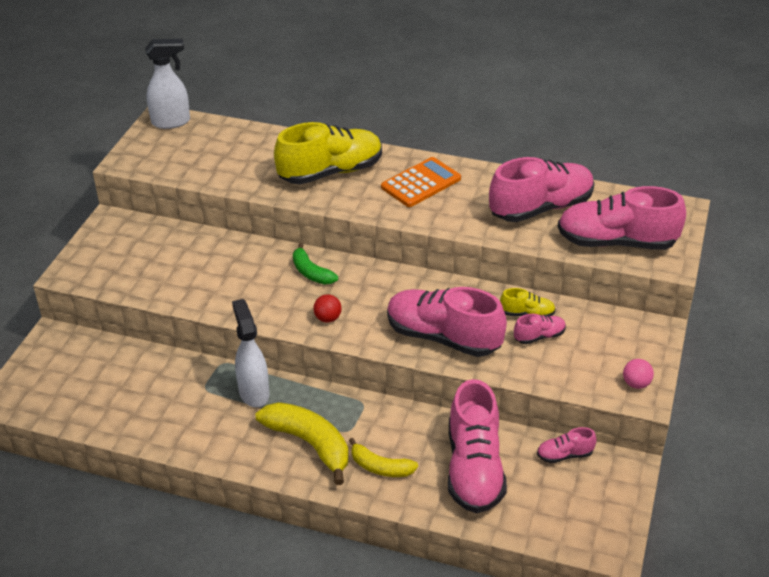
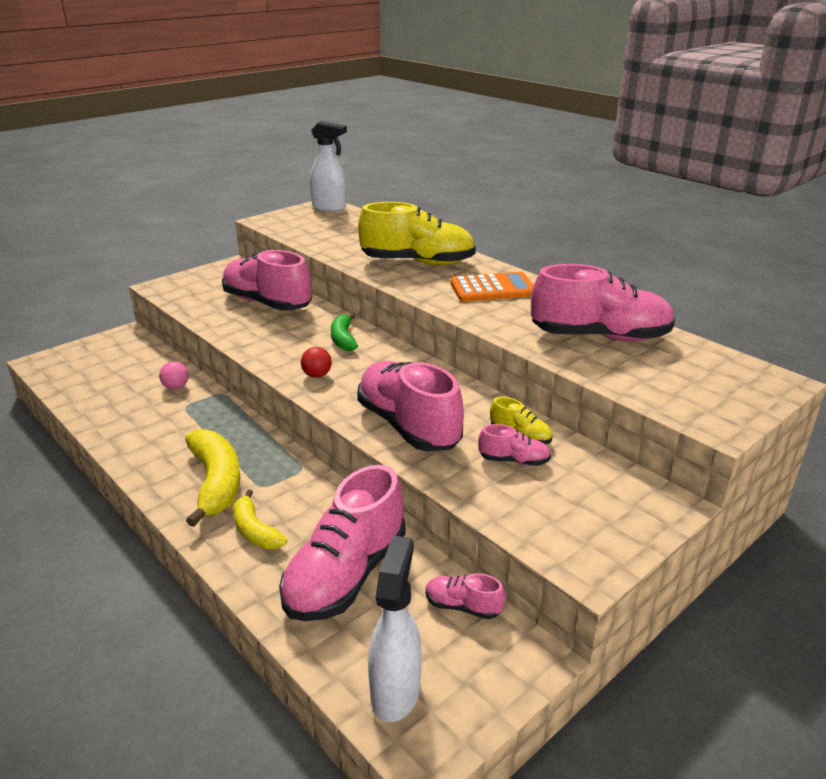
camera: 30 degrees right, 10 degrees down
white spray bottle [232,299,270,407] -> white spray bottle moved to [368,535,422,722]
pink shoe [557,186,686,250] -> pink shoe moved to [222,250,312,311]
pink ball [623,359,654,389] -> pink ball moved to [159,361,189,389]

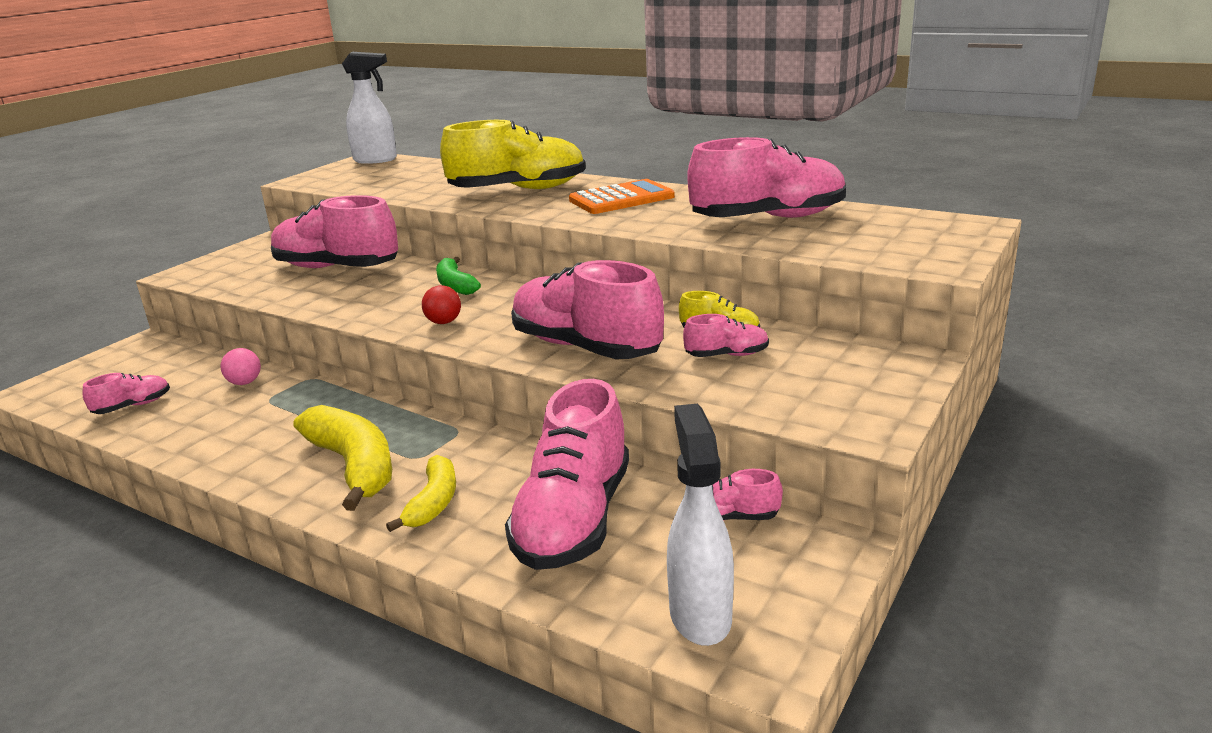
camera: 15 degrees left, 5 degrees down
yellow banana [233,489,287,549] -> yellow banana turned 120 degrees counterclockwise [386,455,456,532]
none -> pink shoe [82,373,170,414]

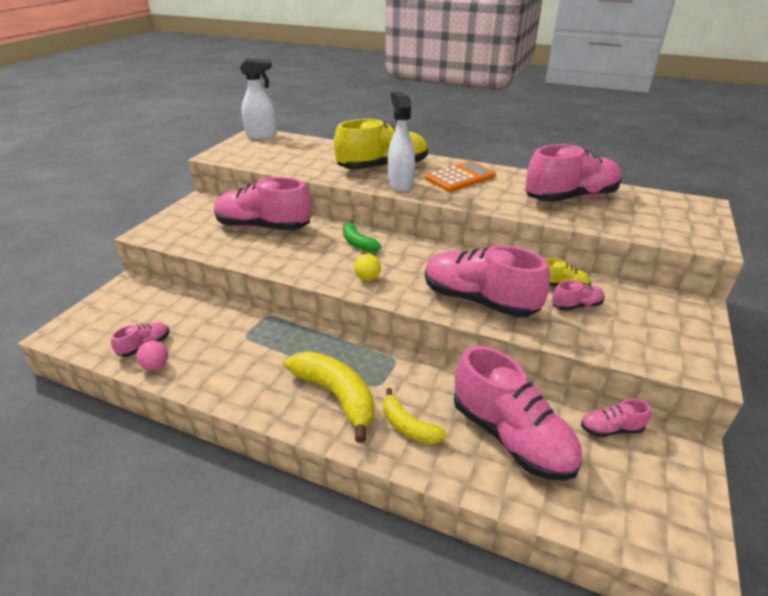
camera: 10 degrees left, 10 degrees up
pink ball [221,348,261,385] -> pink ball moved to [136,341,168,370]
yellow banana [386,455,456,532] -> yellow banana turned 135 degrees clockwise [383,388,447,444]
red ball [422,285,461,324] -> yellow ball [354,254,381,281]
pink shoe [505,379,629,570] -> pink shoe turned 45 degrees counterclockwise [454,346,582,481]
white spray bottle [667,404,734,646] -> white spray bottle moved to [388,91,415,192]

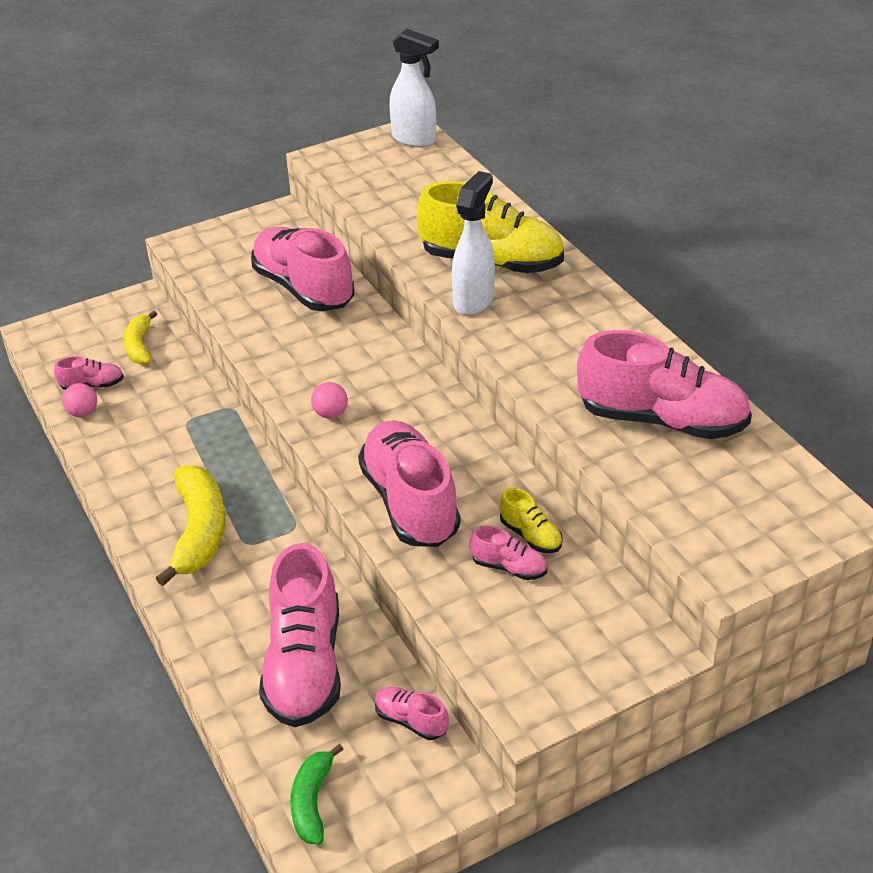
camera: 40 degrees right, 5 degrees up
green banana [343,220,381,252] -> green banana moved to [290,744,344,845]
yellow ball [354,254,381,281] -> pink ball [311,382,348,418]
yellow banana [383,388,447,444] -> yellow banana moved to [124,311,157,365]
orange calculator [425,161,496,192] -> none

